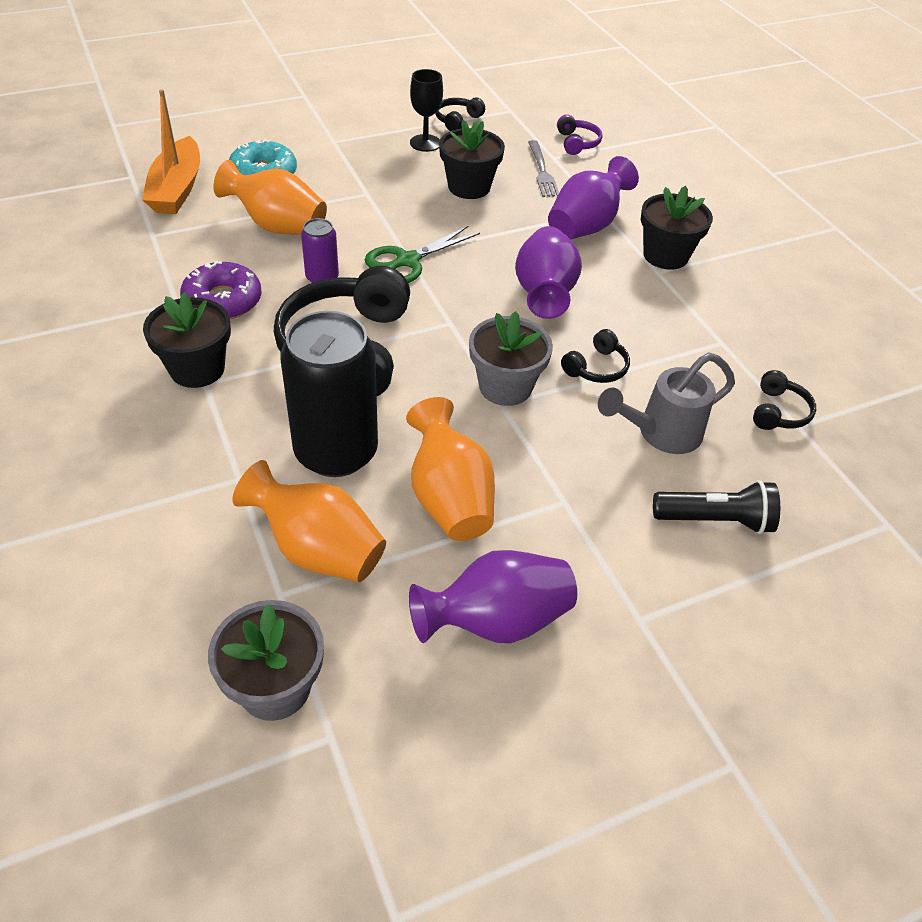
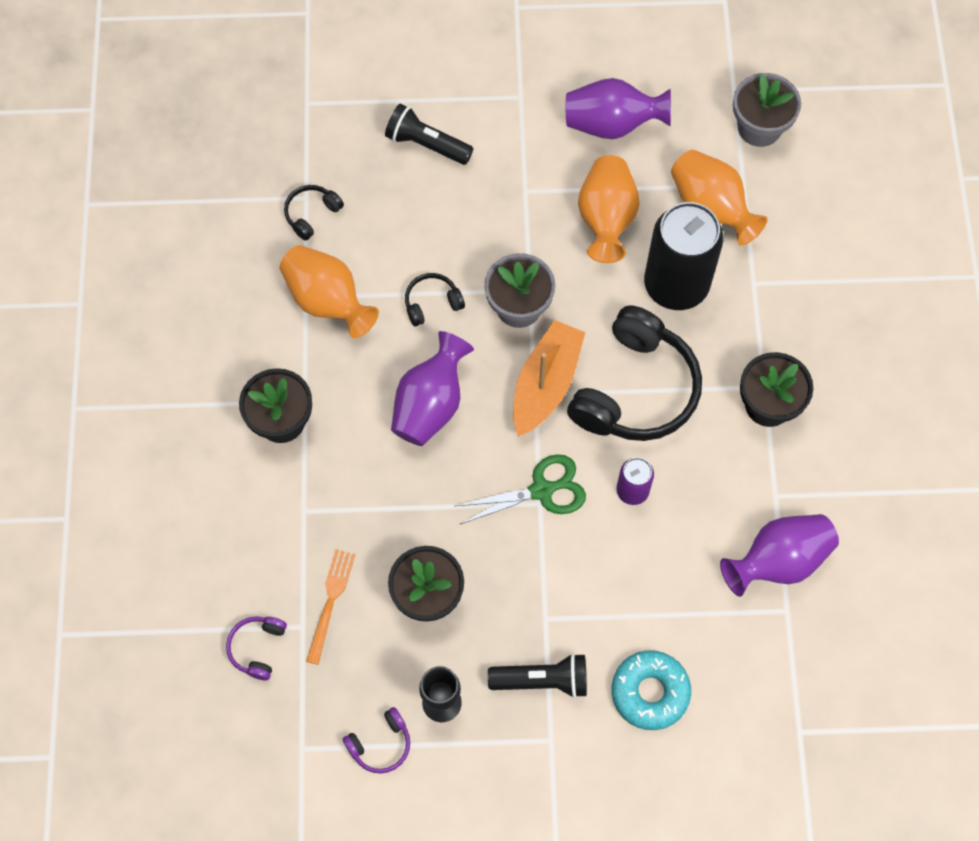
camera: 155 degrees left, 20 degrees up
orange boat [142,89,200,214] -> orange boat moved to [513,320,586,437]
purple donut [180,260,262,319] -> none
orange vase [213,160,327,235] -> orange vase moved to [280,245,379,338]
black headphones [435,97,485,131] -> purple headphones [343,707,410,773]
grey fork [528,140,559,197] -> orange fork [306,549,355,665]
purple vase [548,156,639,239] -> purple vase moved to [720,514,839,597]
grey watering can [598,353,735,454] -> none
none -> black flashlight [488,653,587,698]

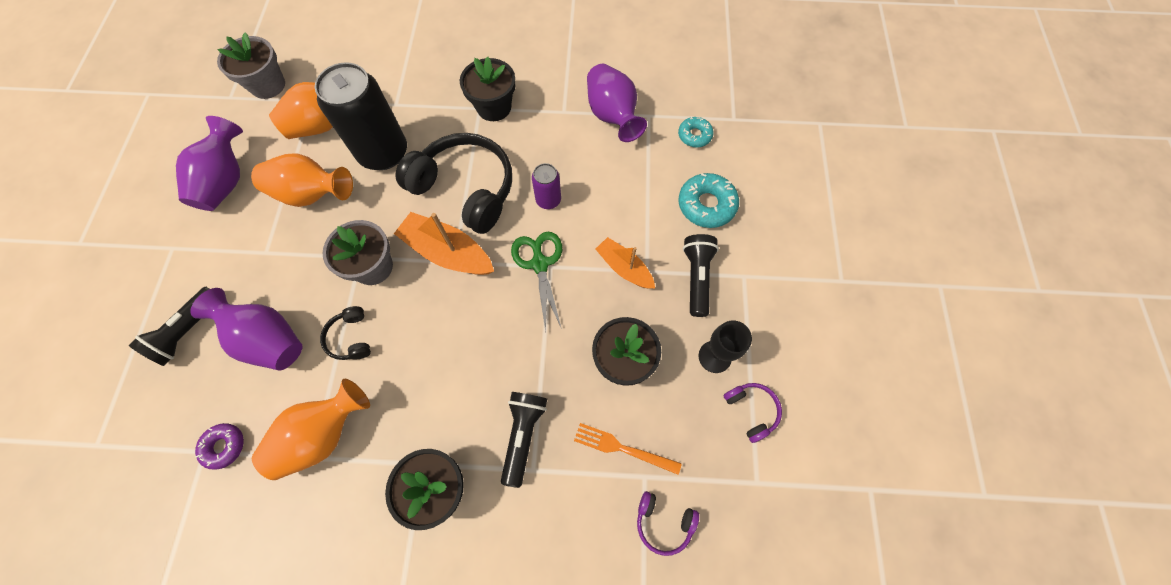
camera: 85 degrees left, 0 degrees up
black headphones [284,185,344,241] -> purple donut [195,423,244,470]
purple vase [391,331,474,446] -> purple vase moved to [190,288,303,370]
none -> black flashlight [501,392,547,488]
none -> orange boat [595,237,655,289]
none -> turquoise donut [678,117,713,148]

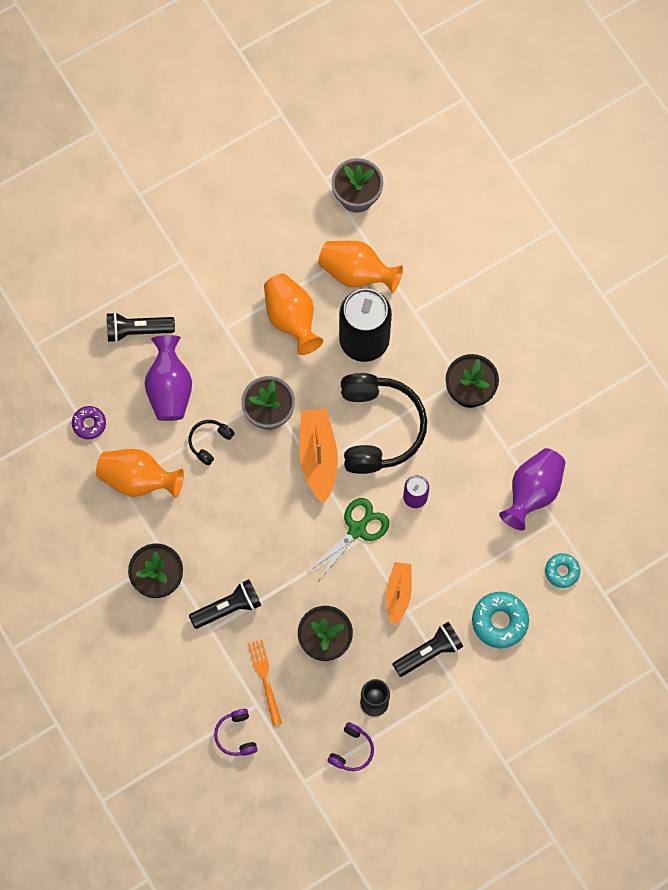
camera: 55 degrees right, 5 degrees up
purple vase [176,116,243,211] -> none

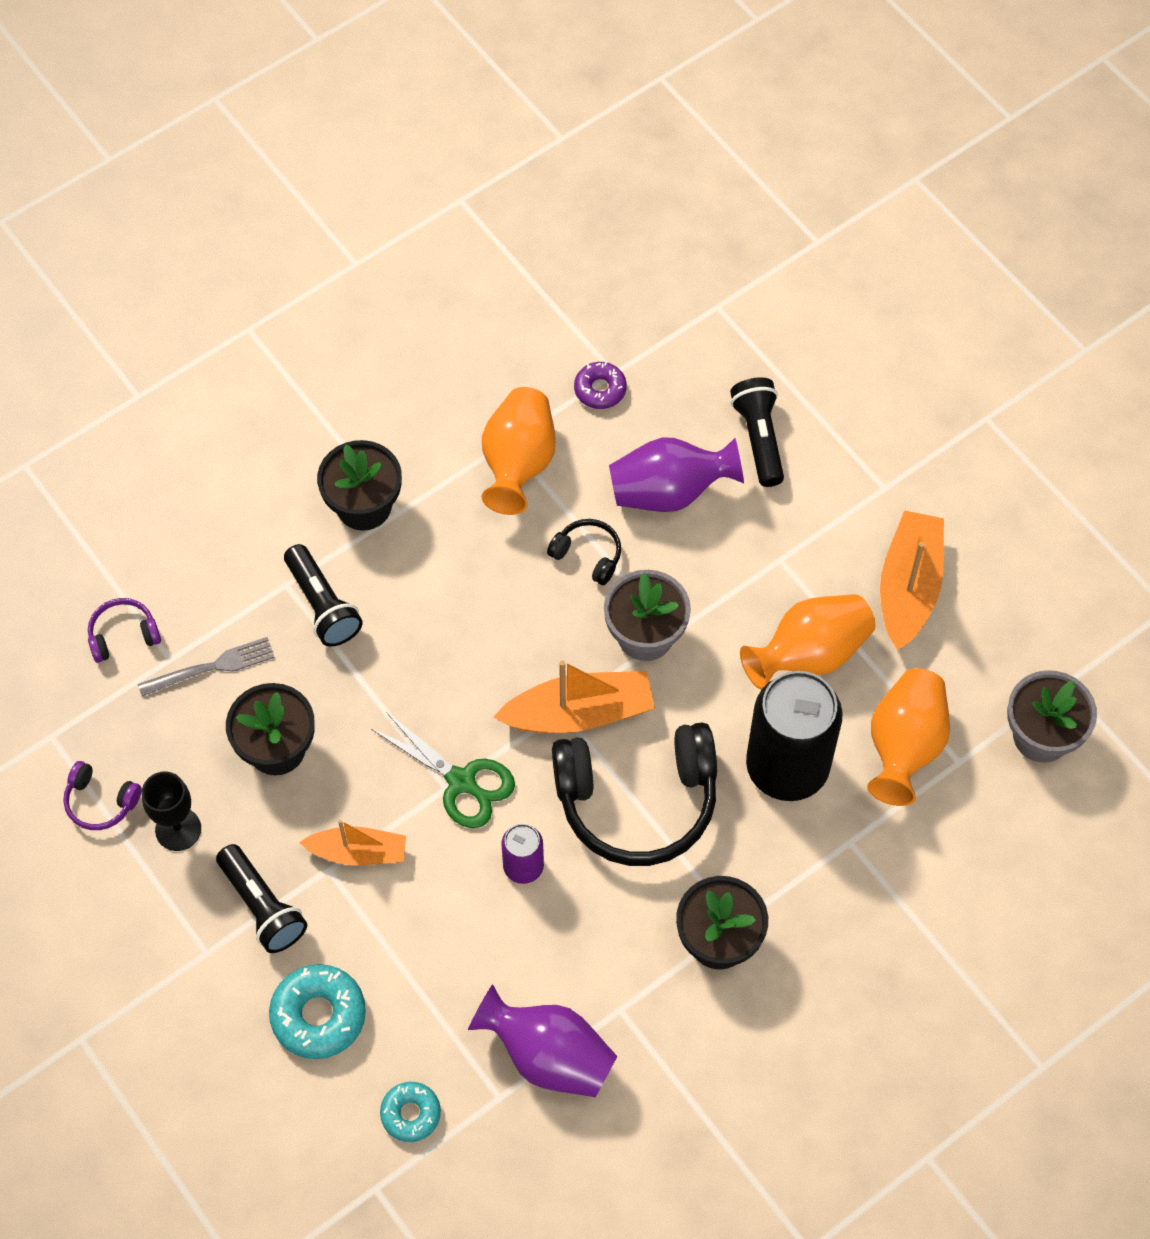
camera: 85 degrees right, 10 degrees down
orange fork [248,640,282,726] -> grey fork [138,637,275,696]
none -> orange boat [880,510,944,650]

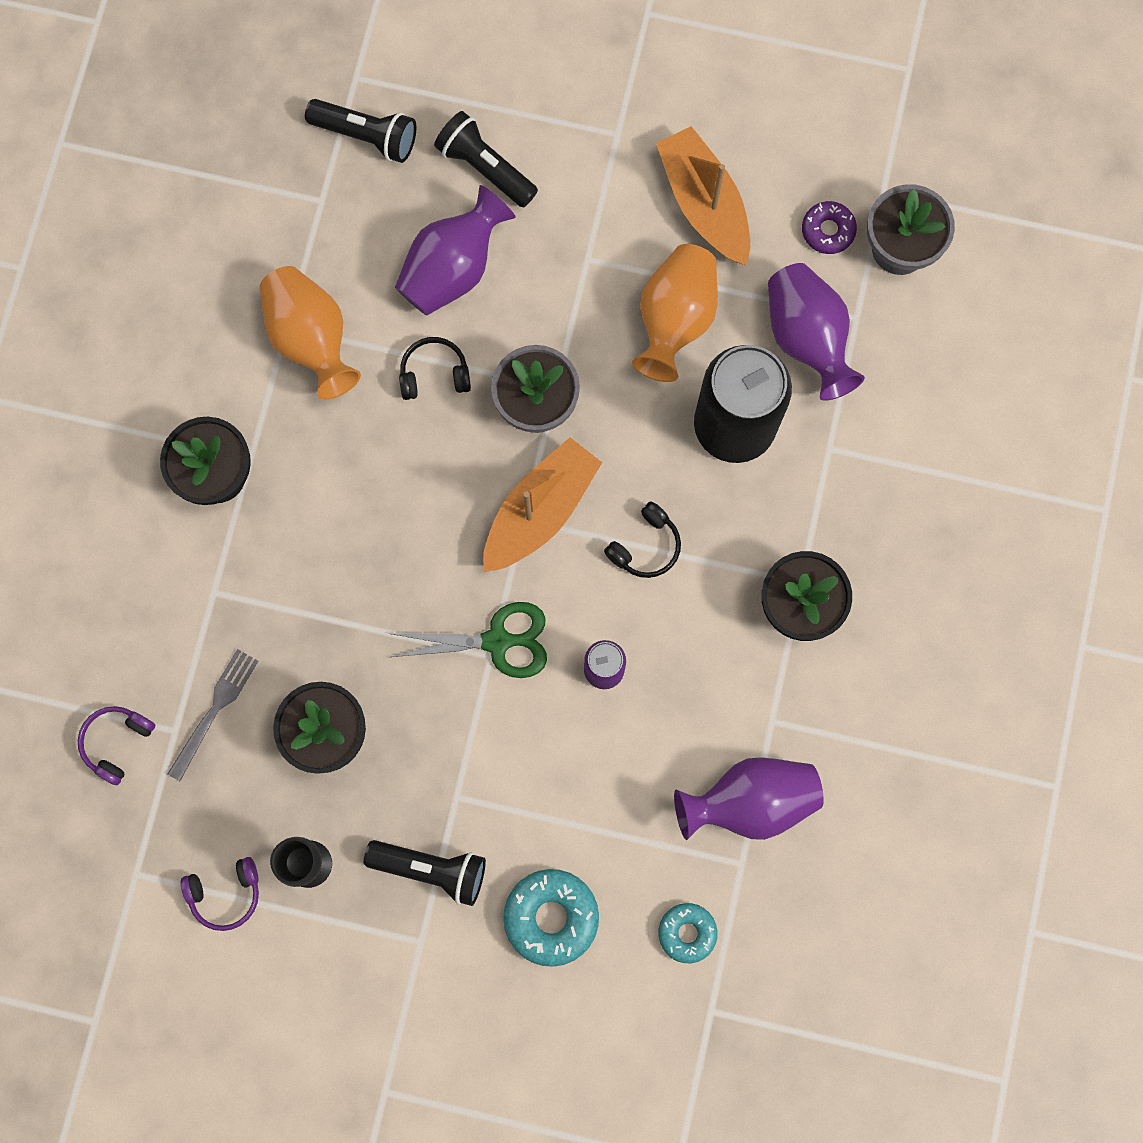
camera: 40 degrees left, 15 degrees up
black flashlight [284,544,363,647] -> black flashlight moved to [305,99,416,163]
orange boat [299,819,406,865] -> none
black headphones [552,722,717,866] -> black headphones [604,501,681,578], size x0.44
purple donut [574,362,627,409] -> purple donut moved to [802,201,857,254]
orange vase [867,668,950,806] -> purple vase [768,263,865,401]

